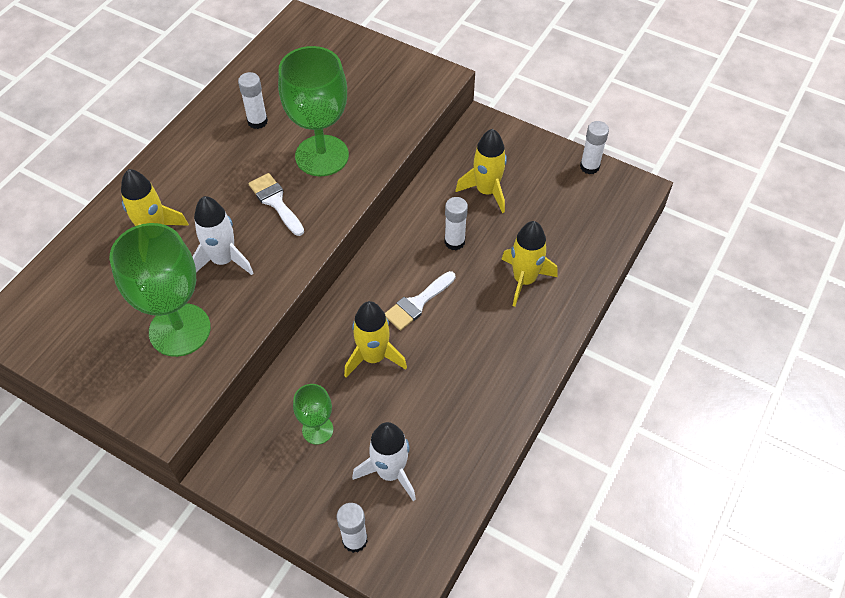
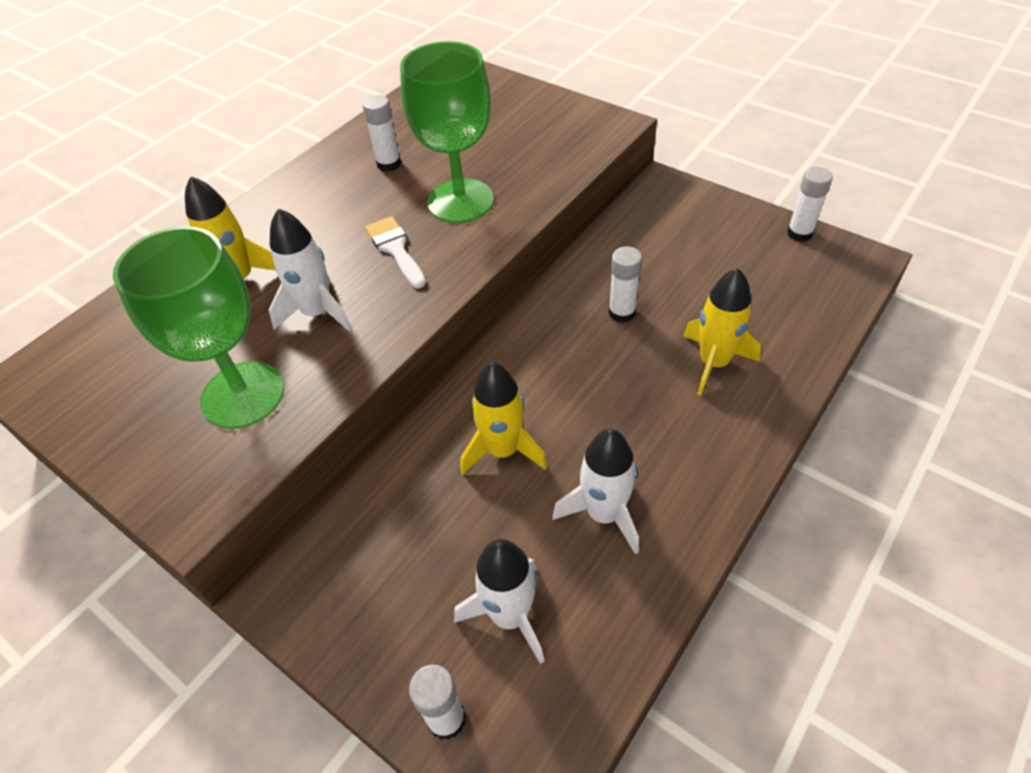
camera: 10 degrees right, 5 degrees down
green goblet [293,384,333,445] -> none
white brush [385,271,455,331] -> none
yellow rocket [455,129,507,213] -> none
none -> white rocket [552,429,639,554]

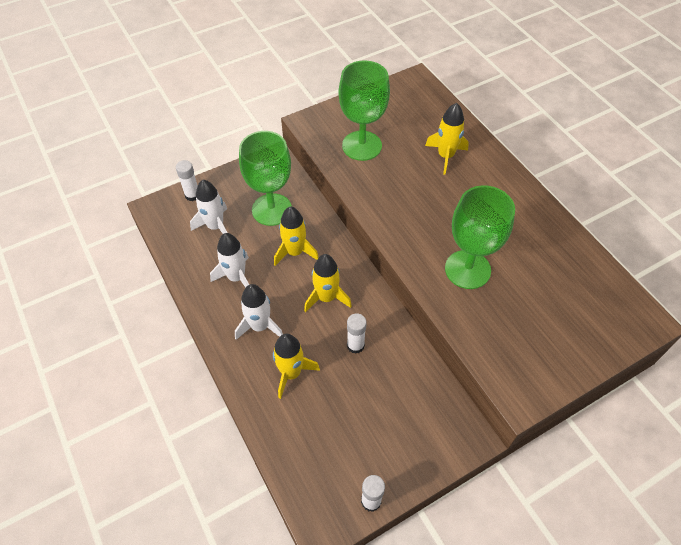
camera: 110 degrees right, 5 degrees up
white rocket [269,208,353,332] -> white rocket moved to [235,284,283,340]
white glue stick [362,95,401,172] -> none
white brush [365,216,426,288] -> none
none -> green goblet [239,131,292,226]
none -> yellow rocket [304,254,352,312]

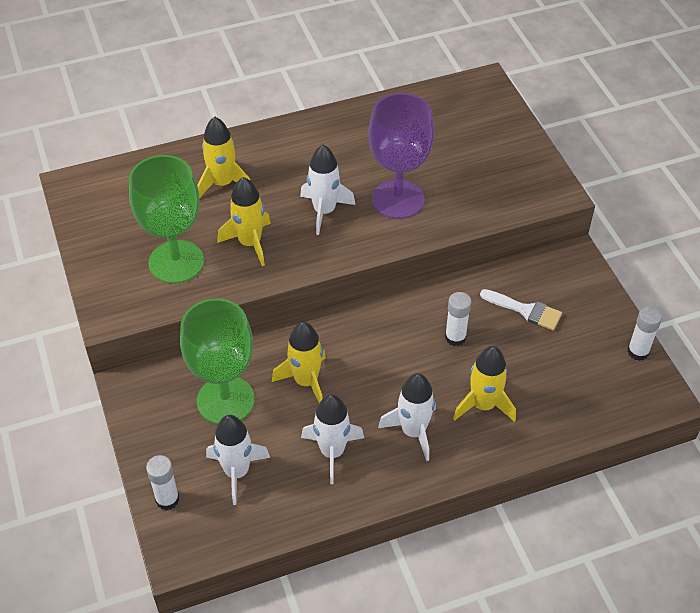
camera: 80 degrees left, 5 degrees down
yellow rocket [304,254,352,312] -> yellow rocket moved to [217,177,271,266]
green goblet [445,185,515,289] -> purple goblet [368,93,434,219]
none -> white rocket [300,145,356,235]
none -> white brush [480,289,562,330]

